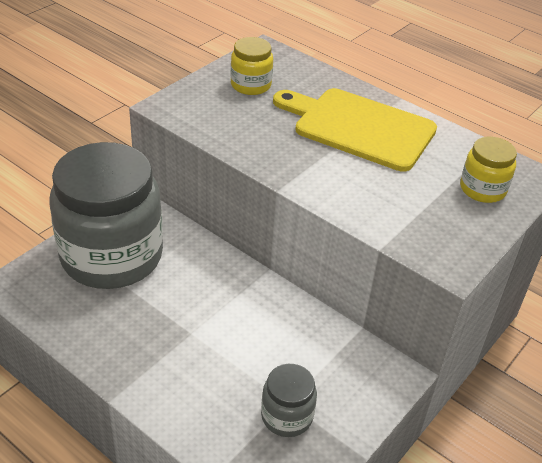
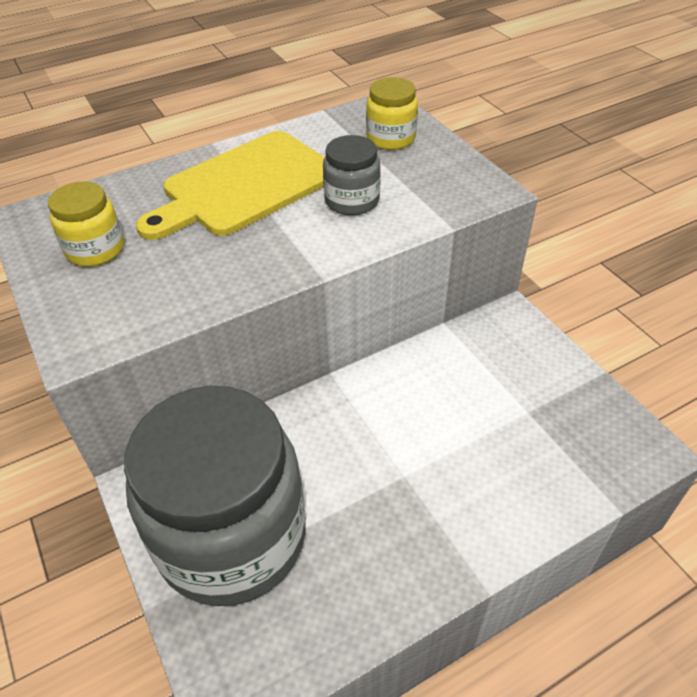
camera: 65 degrees left, 5 degrees up
grey jar [261,364,317,437] -> grey jar moved to [323,135,381,215]

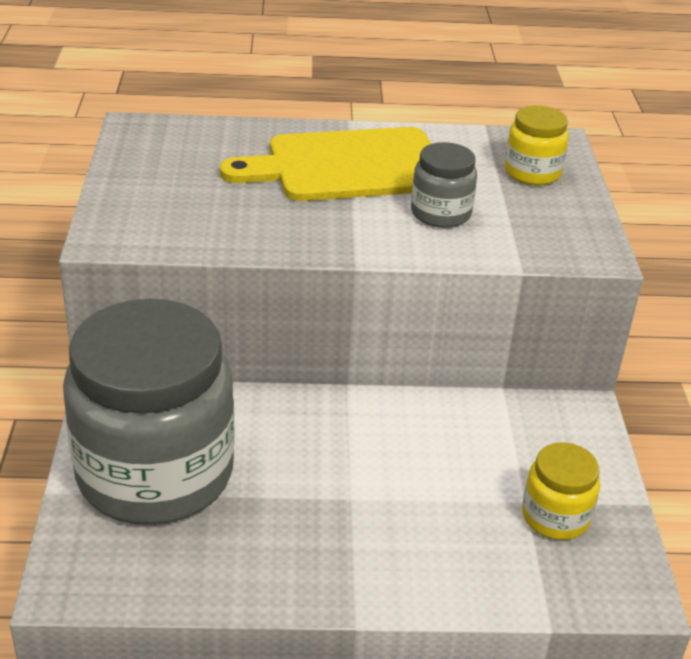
camera: 25 degrees right, 10 degrees down
yellow jar [48,181,124,267] -> yellow jar moved to [522,442,600,540]

